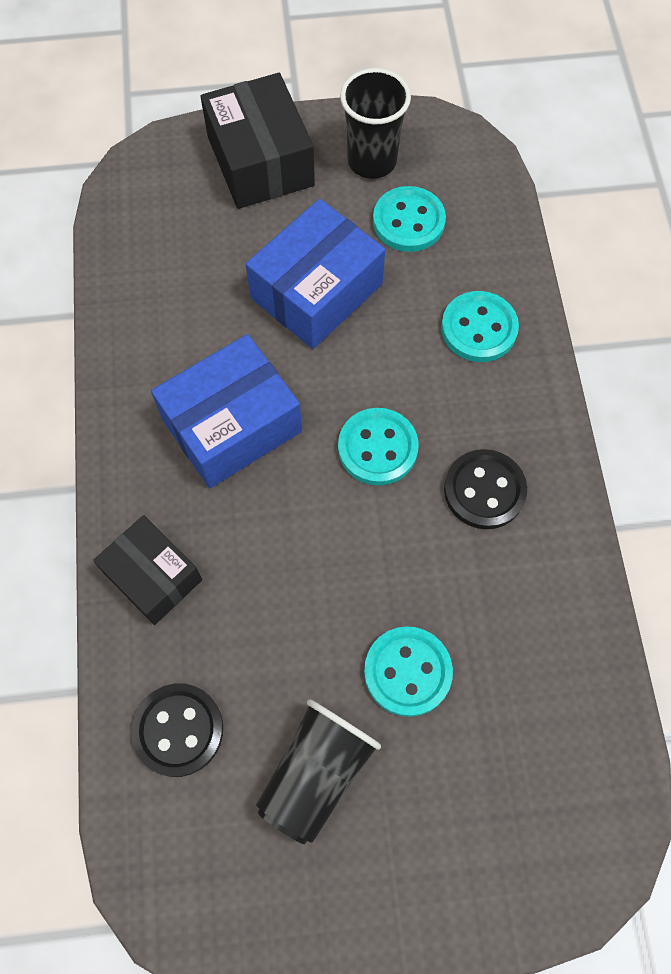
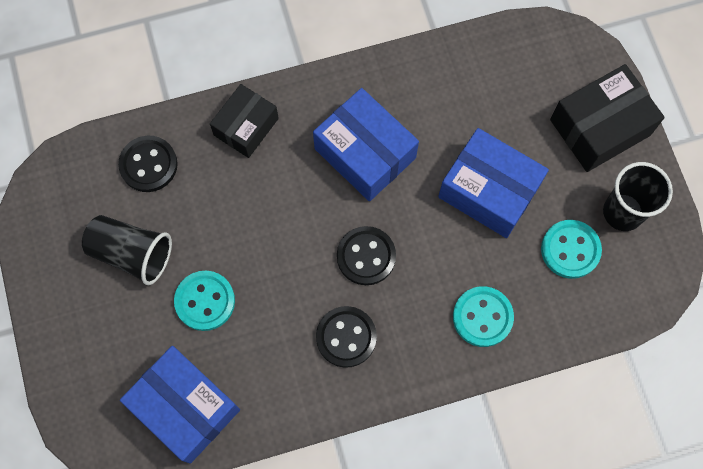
camera: 80 degrees right, 5 degrees up
turquoise button [338,408,419,485] -> black button [337,226,396,285]
none -> blue box [120,346,240,464]

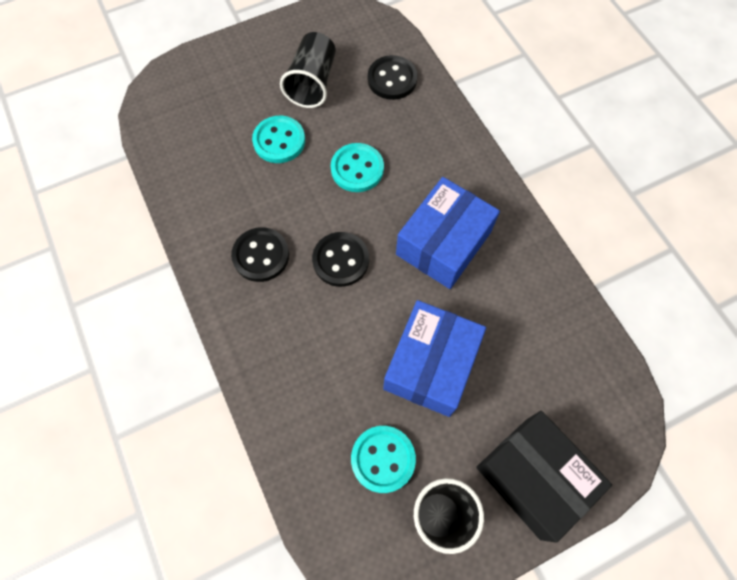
camera: 80 degrees right, 5 degrees down
blue box [120,346,240,464] -> none
black box [210,84,279,158] -> none
turquoise button [453,286,514,347] -> turquoise button moved to [331,143,384,192]

